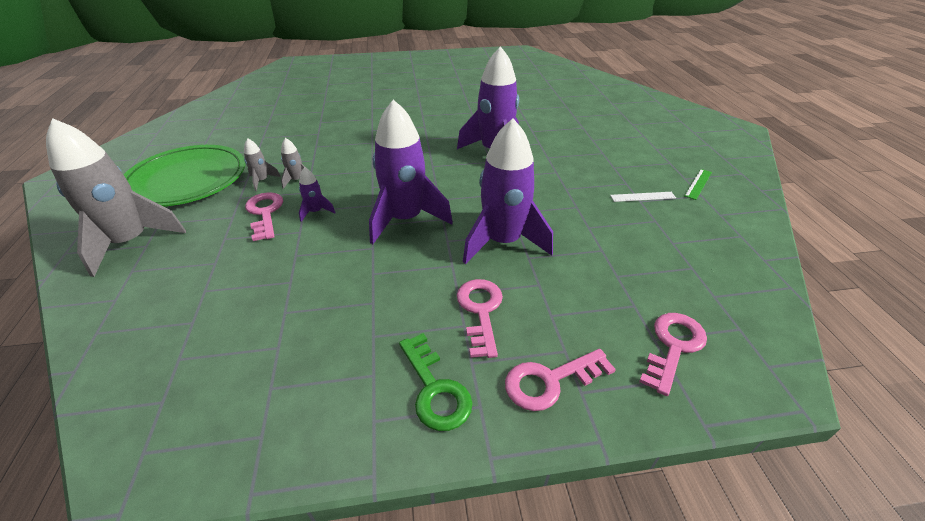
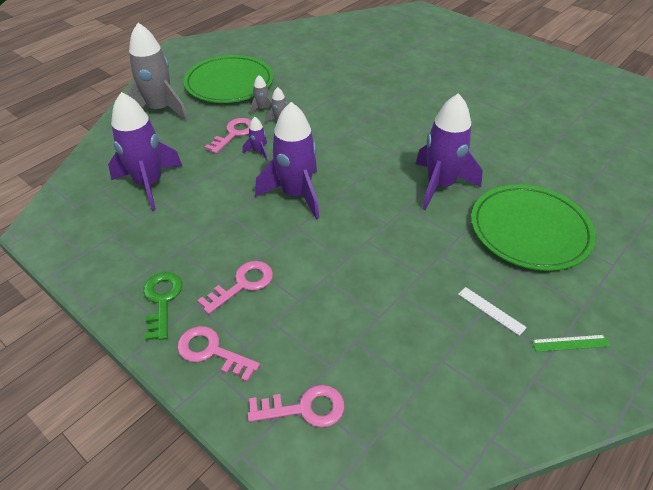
camera: 50 degrees right, 5 degrees up
green key [399,333,473,431] -> green key turned 150 degrees clockwise [143,272,182,341]
purple rocket [463,118,553,264] -> purple rocket moved to [108,92,182,211]
none -> green plate [471,185,596,271]

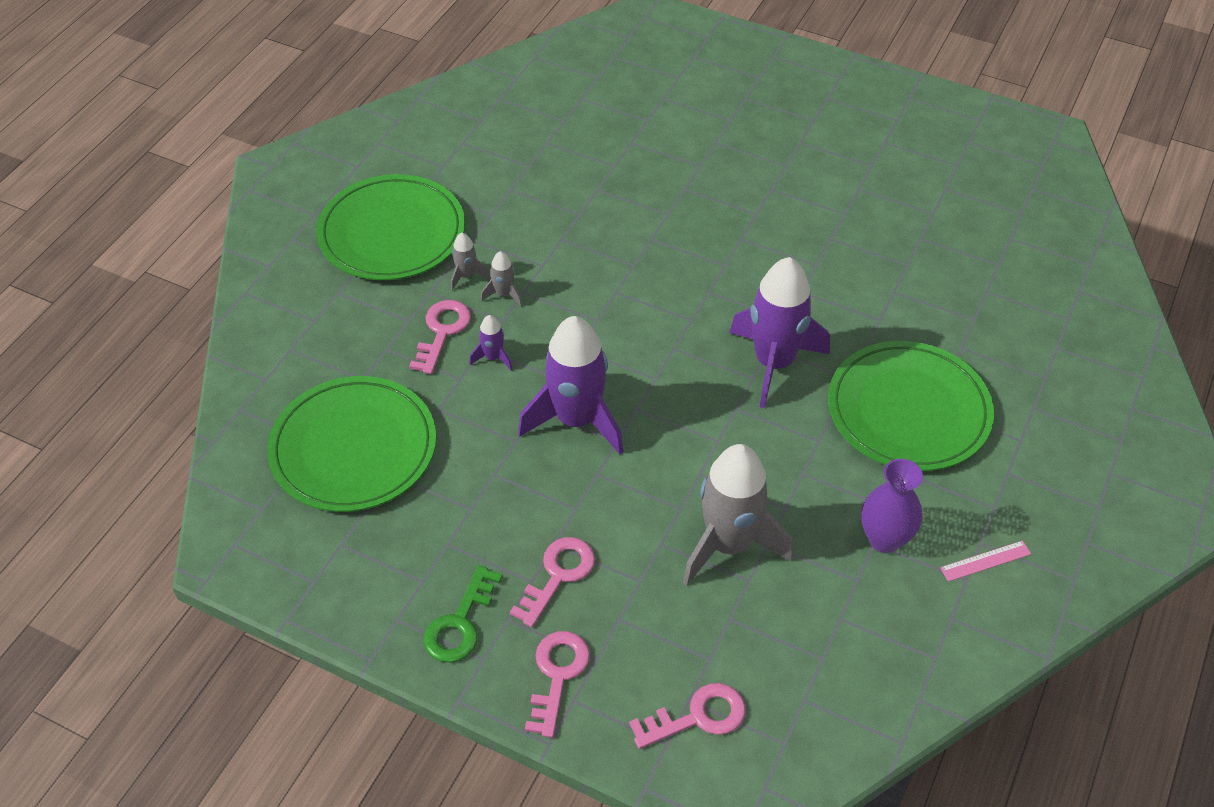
camera: 15 degrees left, 5 degrees up
purple rocket [108,92,182,211] -> green plate [267,376,436,512]
grey rocket [127,23,188,121] -> grey rocket moved to [683,444,793,586]
green key [143,272,182,341] -> green key turned 135 degrees counterclockwise [424,565,502,663]
pink key [177,326,260,382] -> pink key turned 90 degrees clockwise [525,631,590,738]
white ruler [458,287,527,336] -> purple vase [861,459,923,553]
green ruler [532,335,610,352] -> pink ruler [940,541,1031,582]

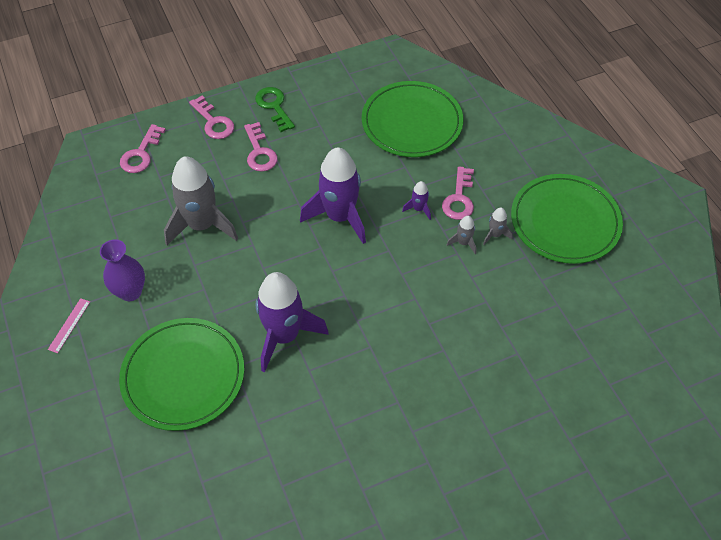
camera: 130 degrees right, 5 degrees up
pink key [409,300,471,374] -> pink key turned 45 degrees clockwise [442,166,474,220]

